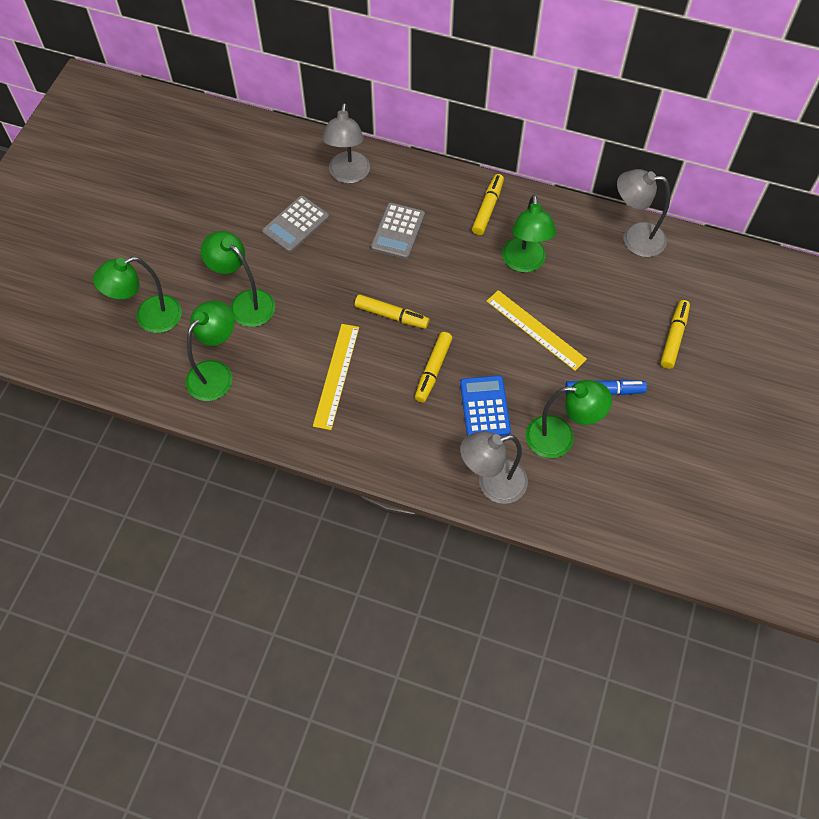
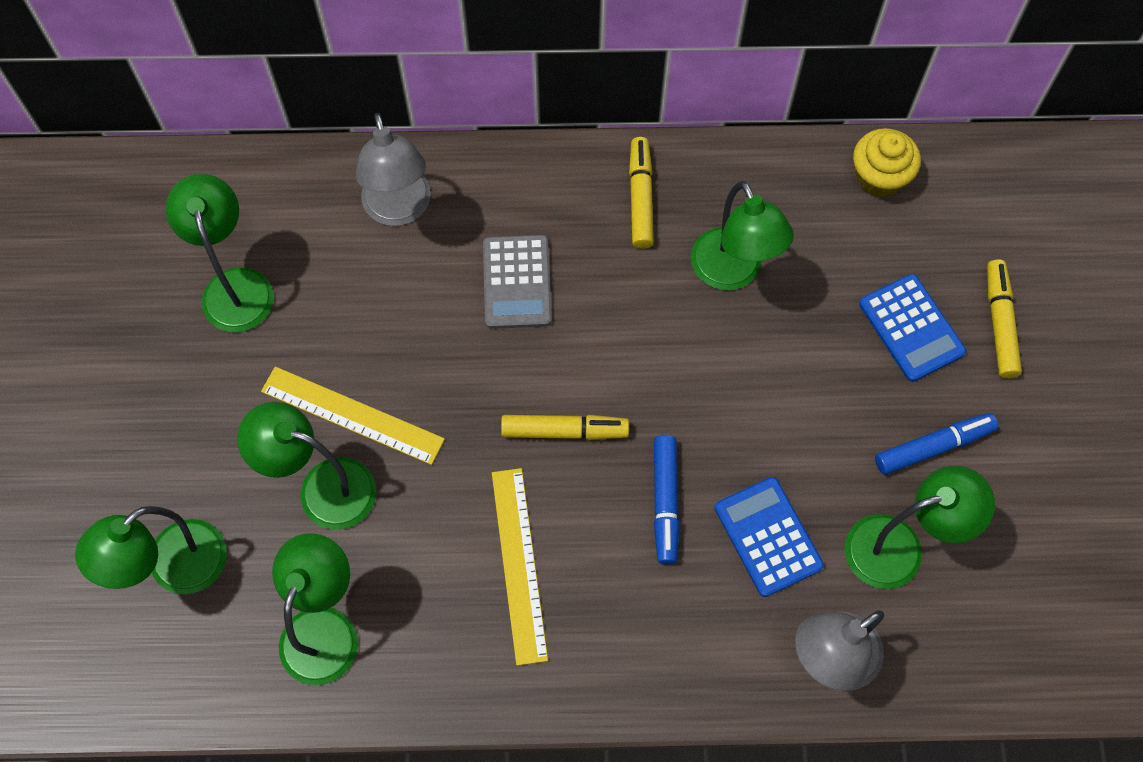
camera: 20 degrees left, 5 degrees up
grey calculator [262,196,329,253] -> none
yellow marker [415,332,453,403] -> blue marker [654,435,680,565]
yellow ruler [486,290,587,371] -> yellow ruler moved to [261,366,445,465]
grey lamp [617,169,670,257] -> yellow cupcake [853,128,921,197]
none -> green lamp [166,174,274,332]
none -> blue calculator [859,274,966,382]

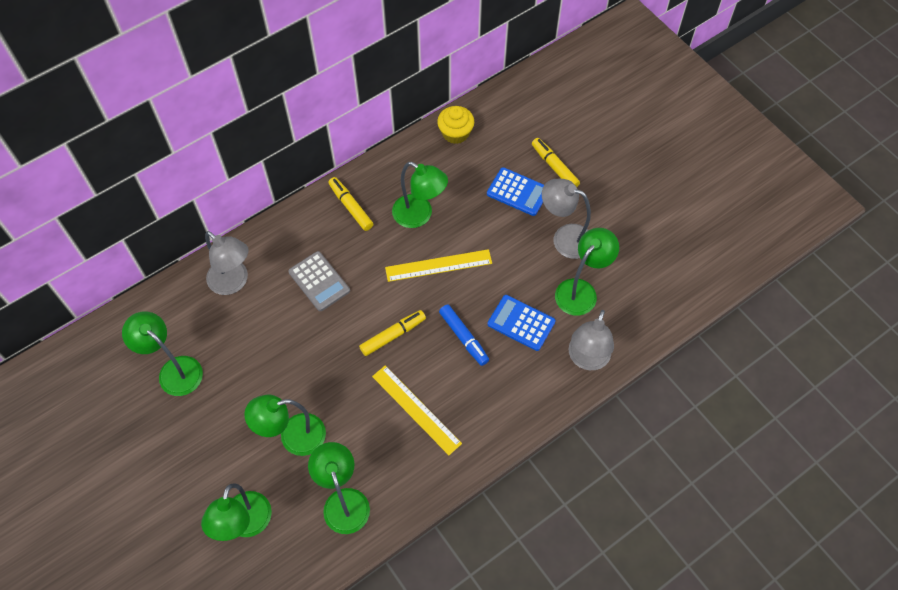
camera: 35 degrees left, 5 degrees down
yellow ruler [261,366,445,465] -> yellow ruler moved to [385,249,492,282]
blue marker [875,413,998,475] -> grey lamp [542,179,591,259]

